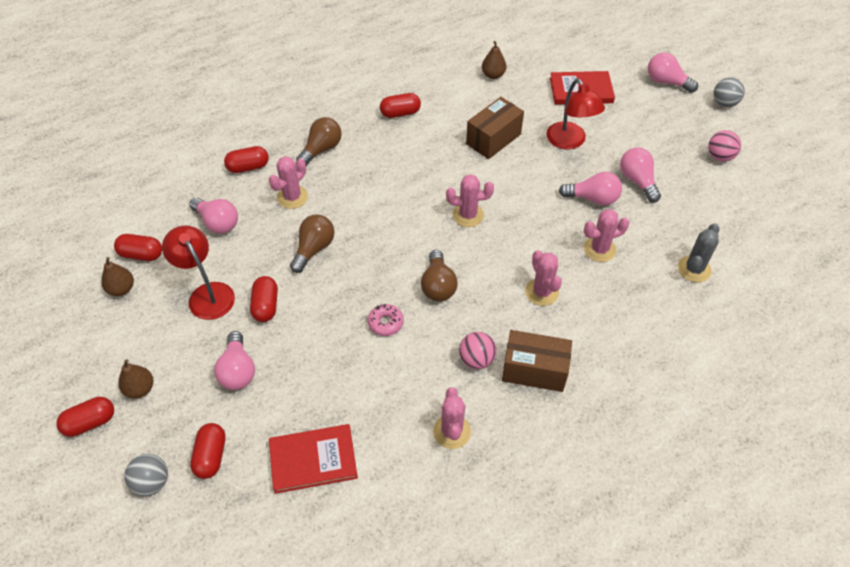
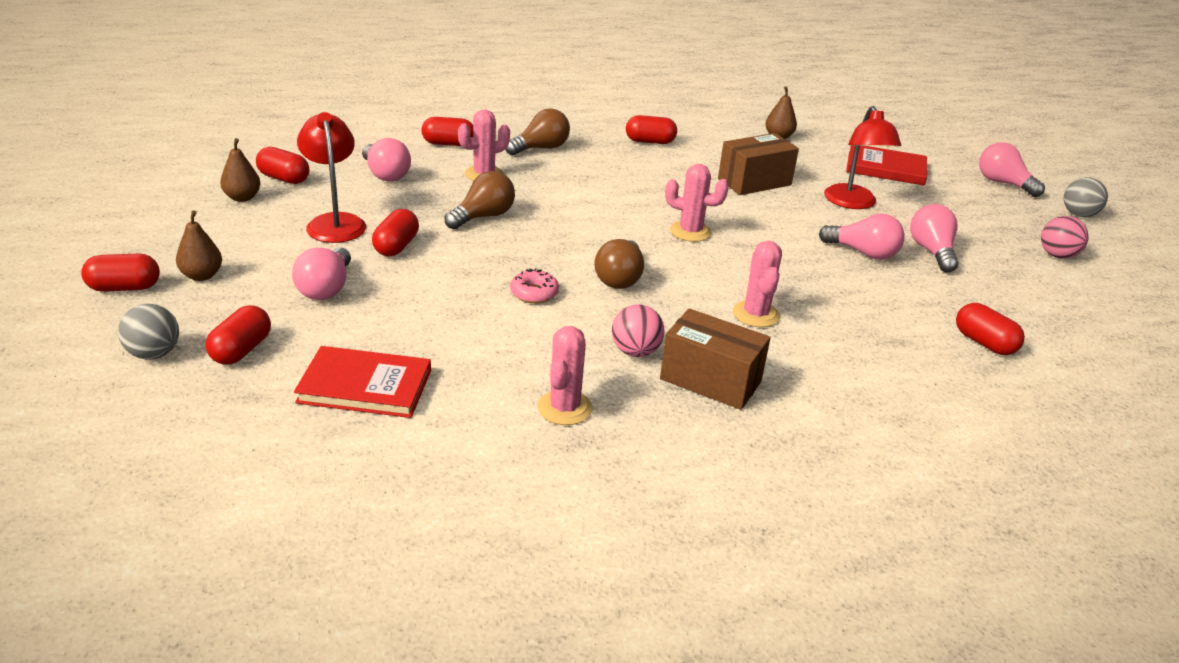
camera: 15 degrees right, 20 degrees down
pink cactus [584,209,629,262] -> none
grey cactus [678,223,719,282] -> red capsule [956,303,1025,355]

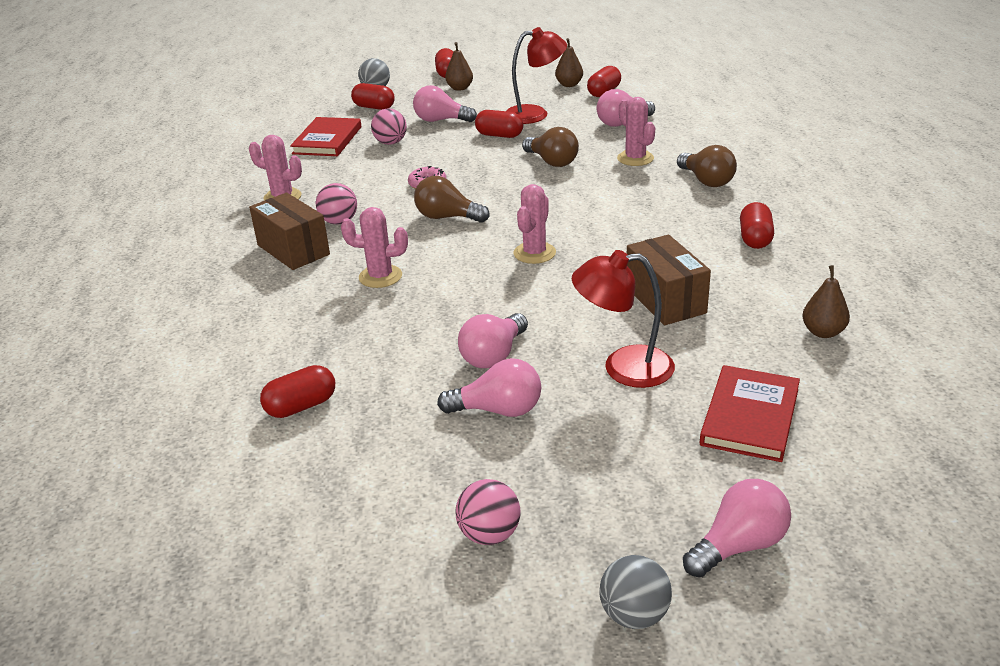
camera: 100 degrees right, 0 degrees up
red capsule [422,117,473,146] -> none
brown box [660,309,771,410] -> brown box turned 75 degrees counterclockwise [249,193,330,270]
none -> pink ball [371,108,407,145]

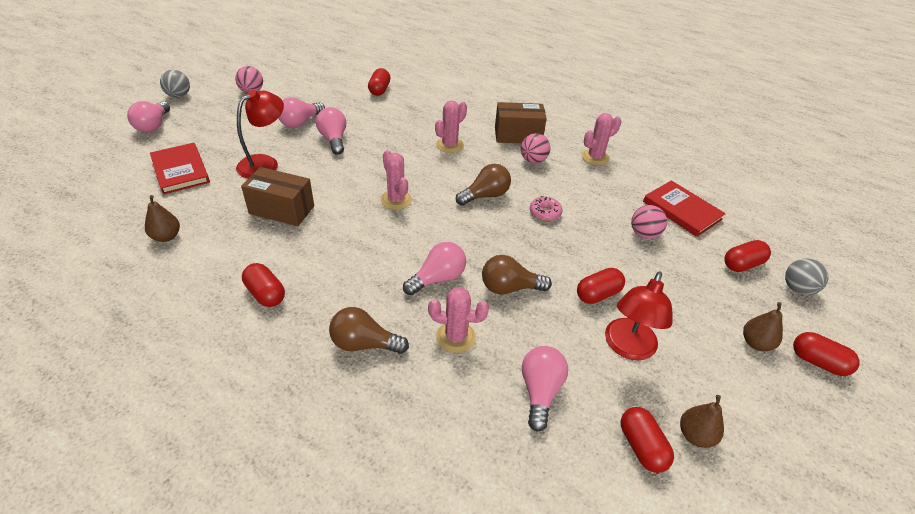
camera: 125 degrees right, 10 degrees up
pink light bulb [413,85,477,122] -> pink light bulb moved to [403,242,466,295]

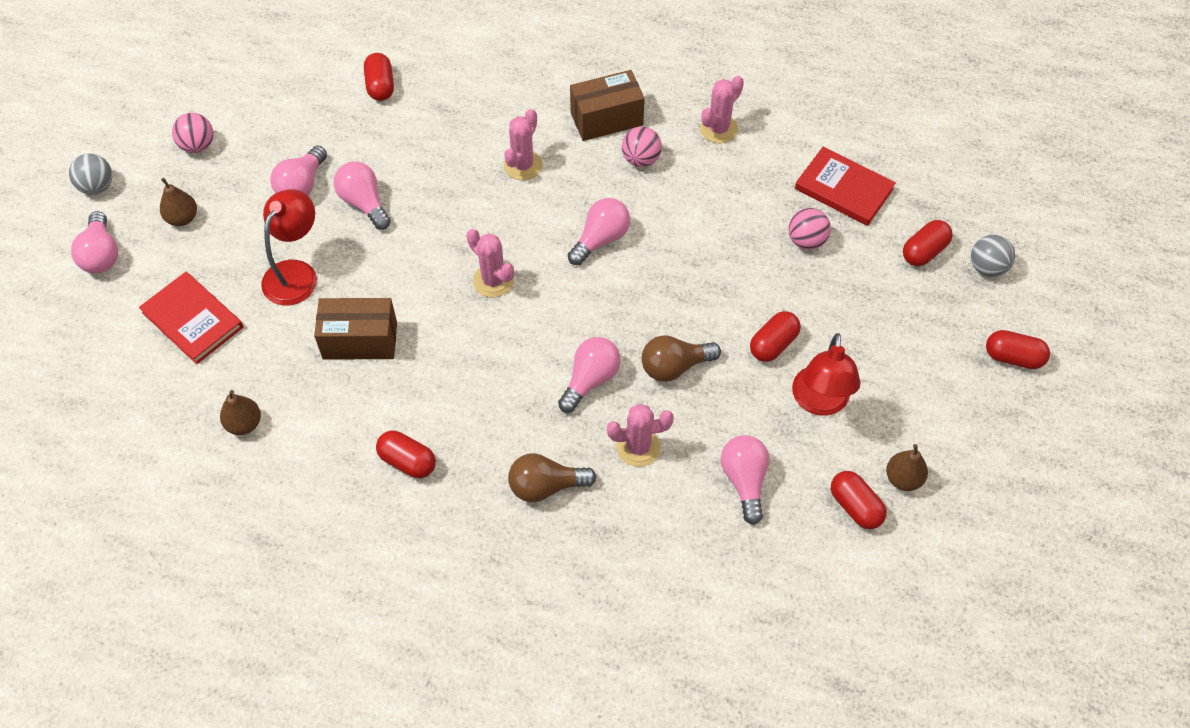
camera: 15 degrees left, 15 degrees up
brown light bulb [456,164,511,206] -> pink light bulb [568,198,630,265]
pink donut [530,196,563,221] -> none
brown pear [743,302,783,351] -> brown pear moved to [160,178,197,226]

